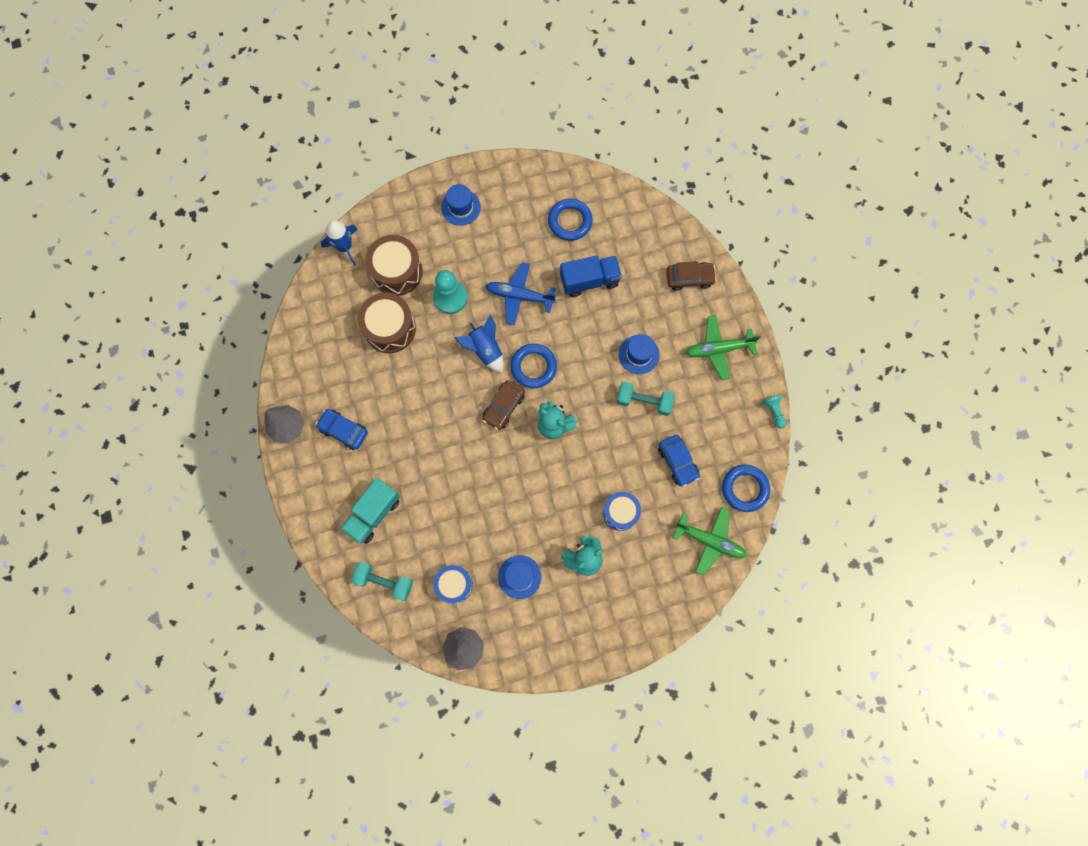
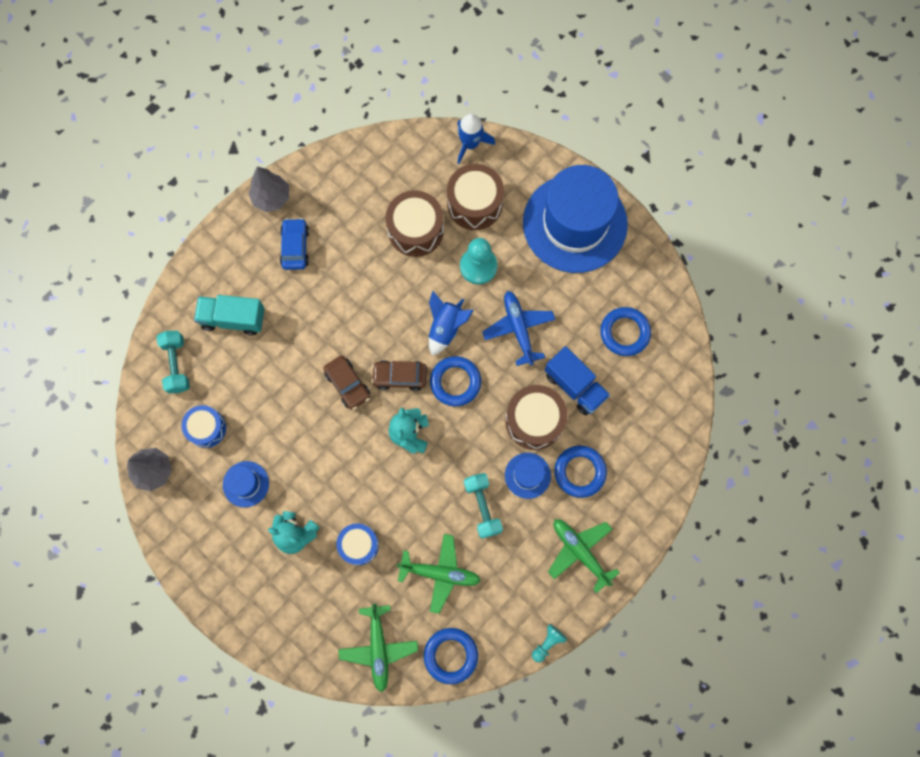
camera: 60 degrees right, 0 degrees up
blue hat [441,184,481,226] -> blue hat [523,165,628,273], size x2.39
blue car [658,435,700,487] -> green plane [396,534,481,614]
brown car [666,261,716,291] -> brown car moved to [323,355,370,410]
none -> brown drum [505,385,567,450]
none -> blue ring [554,445,607,498]

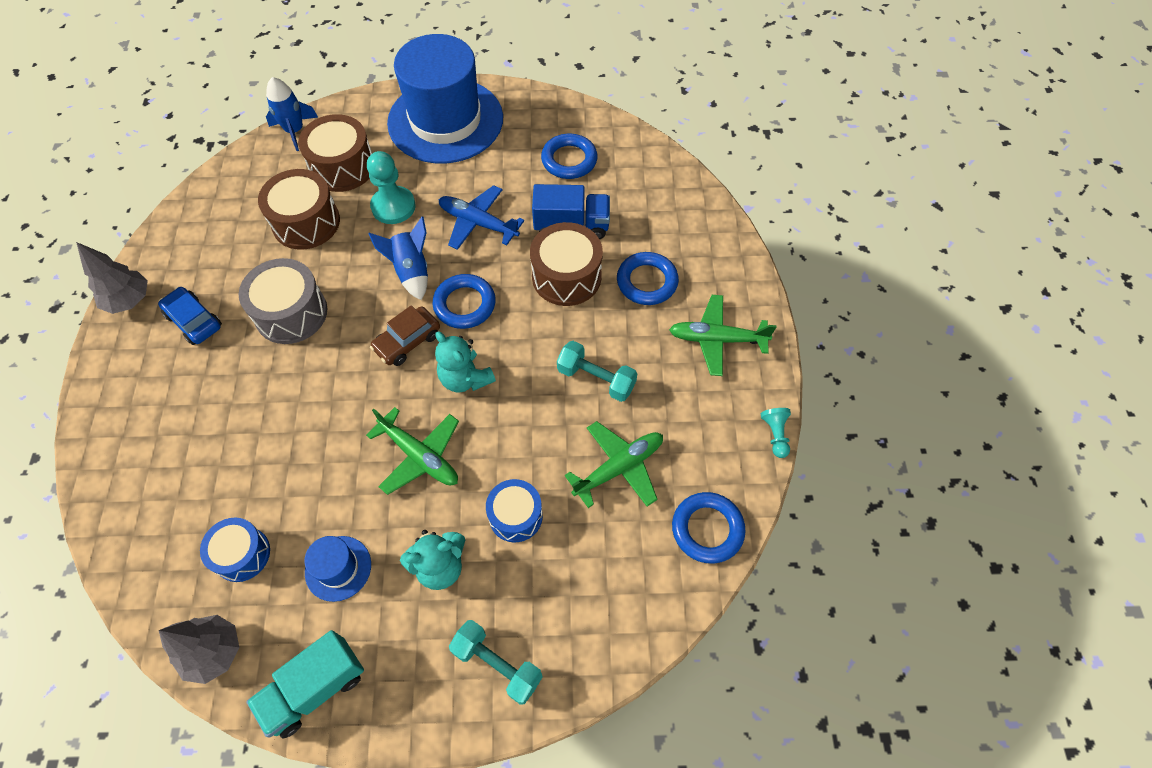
camera: 45 degrees left, 15 degrees down
turquoise dumbbell [157,331,190,393] -> turquoise dumbbell moved to [449,620,543,704]
turquoise truck [194,295,265,335] -> turquoise truck moved to [246,630,364,739]
brown car [323,355,370,410] -> none
green plane [338,604,418,692] -> green plane moved to [366,407,459,495]
blue hat [505,453,551,499] -> none
none -> grey drum [239,258,327,344]

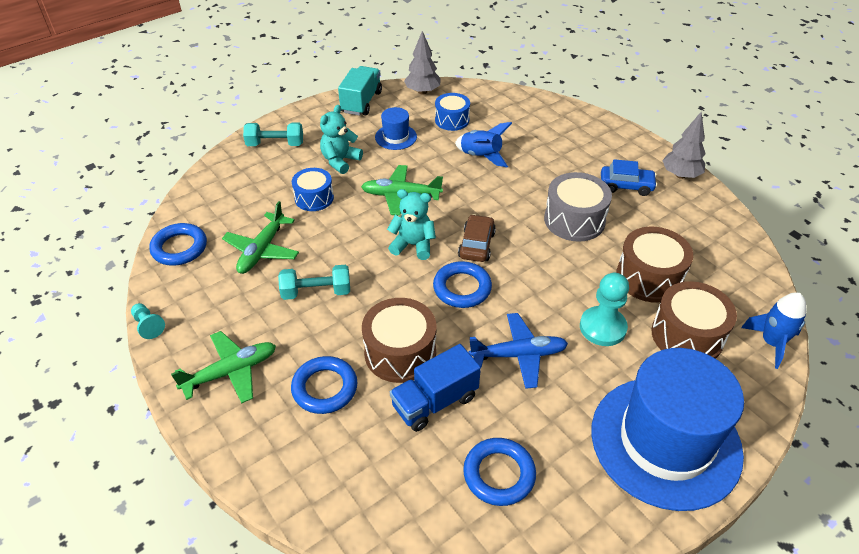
camera: 145 degrees right, 15 degrees down
blue rocket [368,216,428,300] -> blue rocket moved to [455,122,512,167]

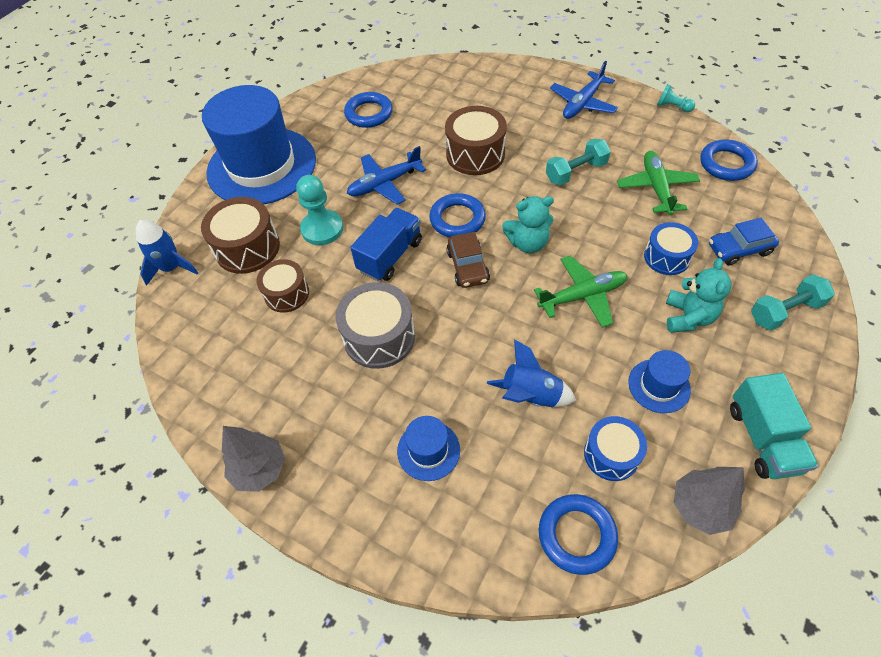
camera: 160 degrees right, 10 degrees up
green plane [171,331,276,404] -> blue plane [550,61,618,119]
blue ring [291,356,357,414] -> blue ring moved to [539,494,618,575]
blue truck [390,344,481,432] -> blue truck moved to [350,208,422,281]
blue car [601,159,657,196] -> blue car moved to [709,218,779,266]
brown drum [616,227,693,303] -> brown drum [257,259,309,313], size x0.66
none -> blue hat [397,416,460,481]

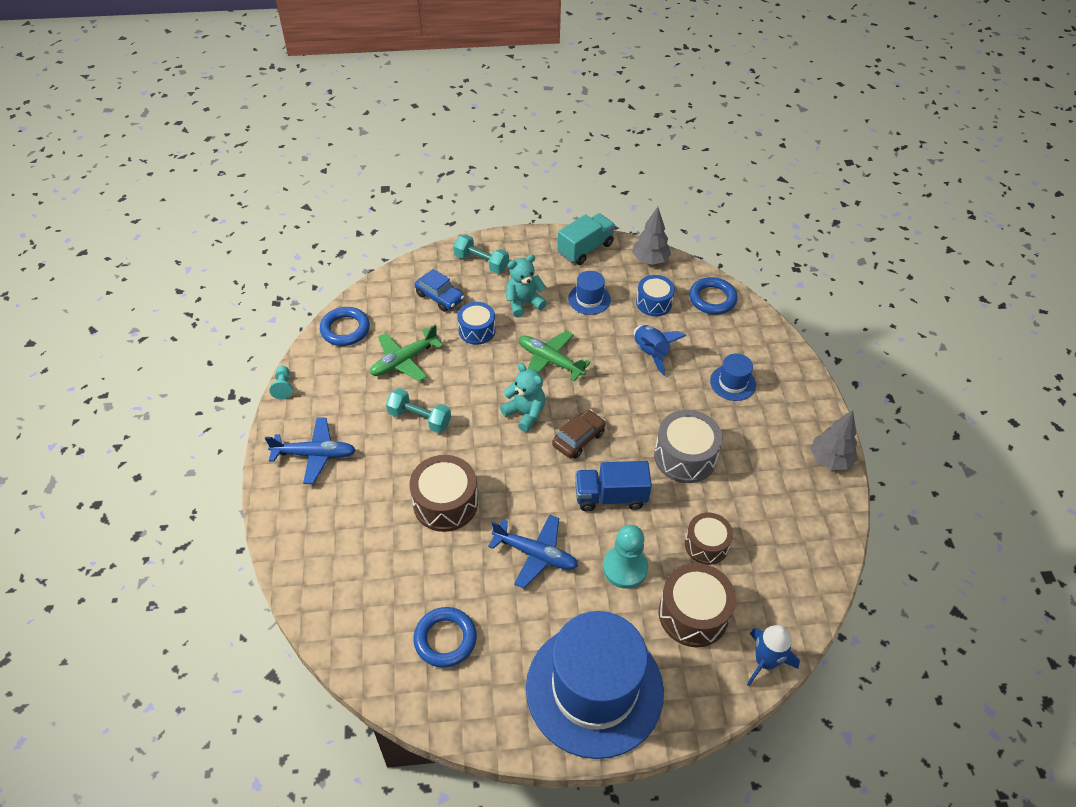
camera: 130 degrees left, 5 degrees down
blue ring [429,193,486,237] -> none

